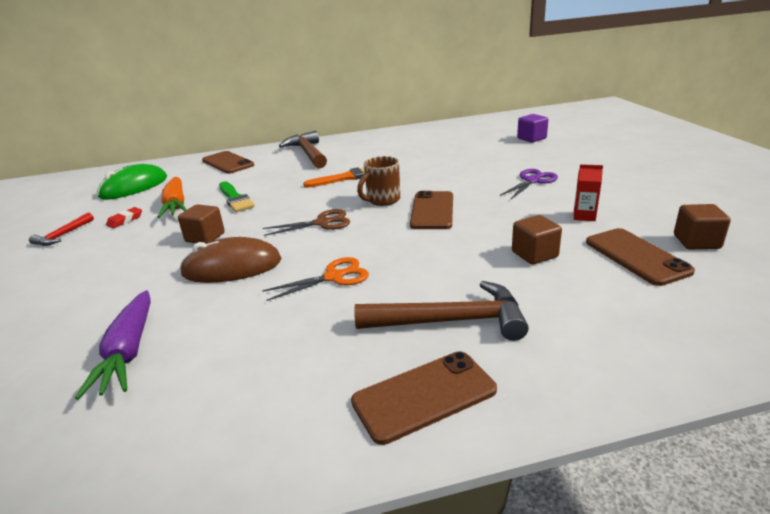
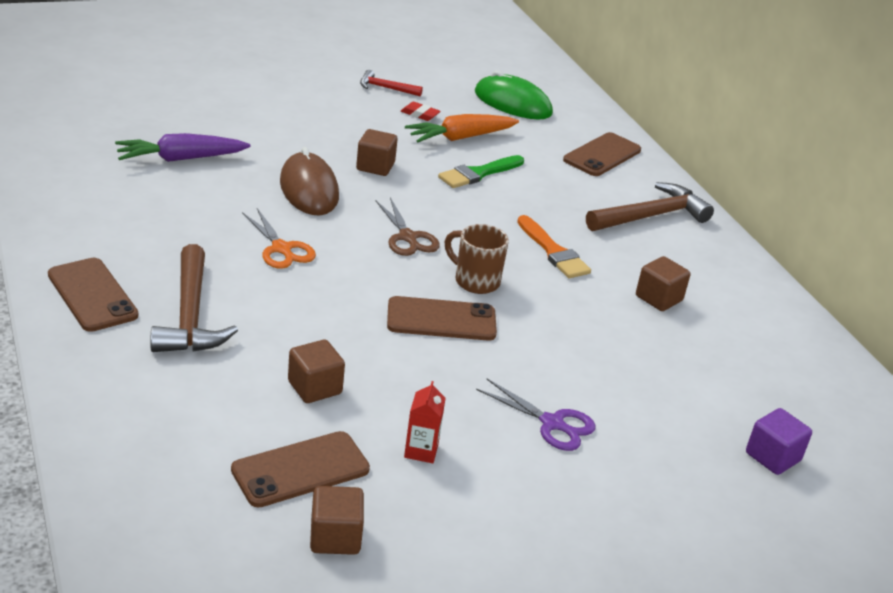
camera: 75 degrees right, 5 degrees up
none -> brown cube [636,256,690,311]

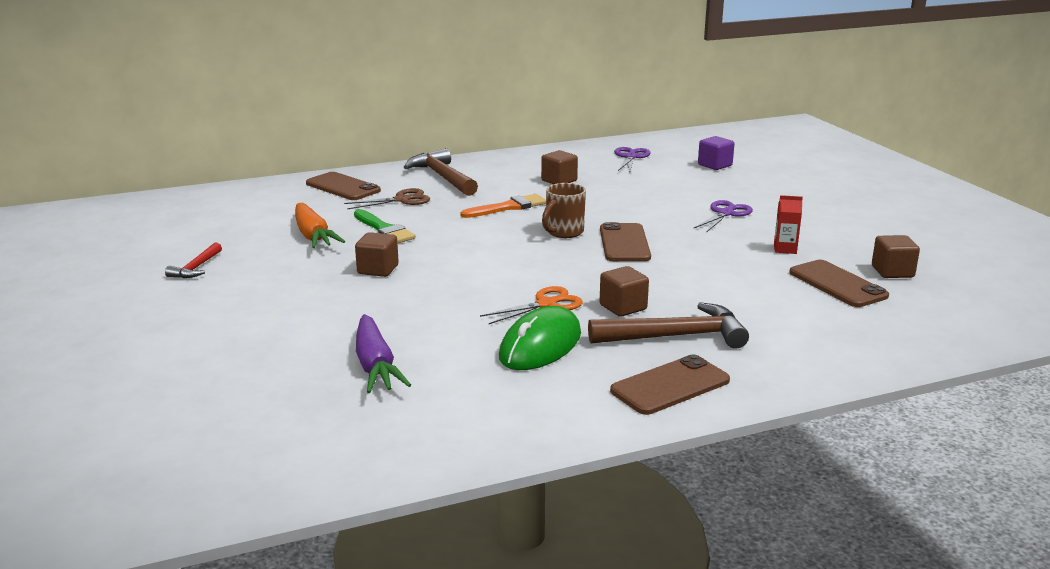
camera: 85 degrees left, 10 degrees down
brown mouse [280,147,339,215] -> none
brown cube [288,340,345,403] -> brown cube moved to [599,266,649,317]
brown scissors [376,198,440,256] -> brown scissors moved to [344,188,430,209]
red eraser [401,102,441,121] -> none
green mouse [475,70,553,120] -> green mouse moved to [499,306,581,370]
none -> purple scissors [614,147,651,172]

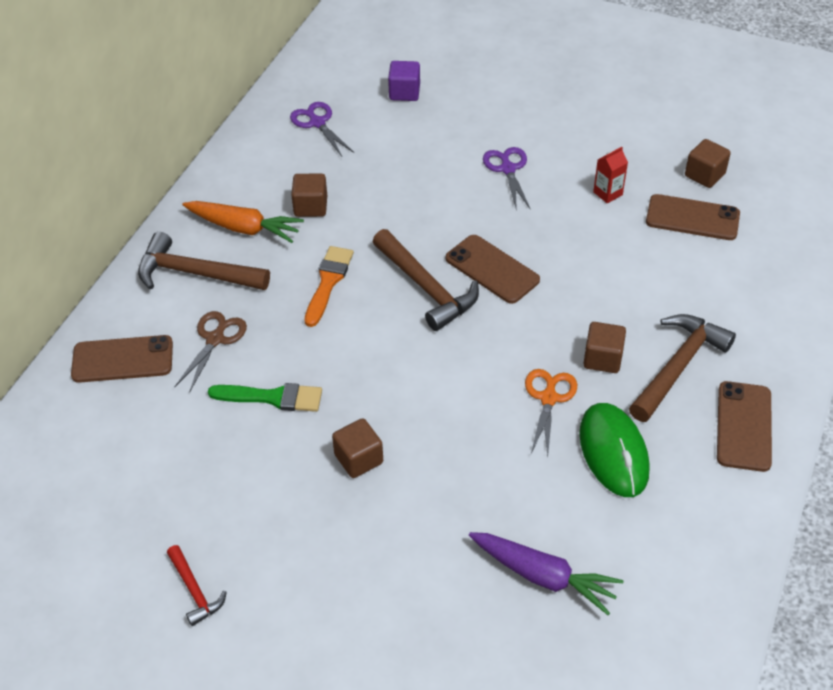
camera: 45 degrees left, 25 degrees up
orange carrot [295,203,345,248] -> orange carrot moved to [182,201,304,243]
brown mug [542,183,586,238] -> brown hammer [373,229,479,331]

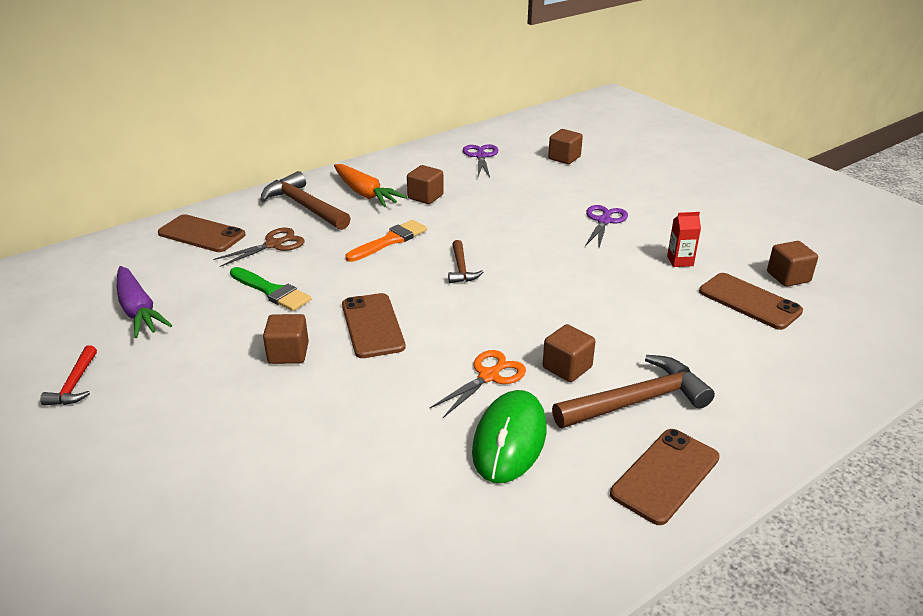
camera: 30 degrees right, 15 degrees down
brown hammer [373,229,479,331] -> brown hammer [448,240,483,283], size x0.54
purple cube [388,61,420,101] -> brown cube [548,129,583,164]
brown phone [446,235,540,304] -> brown phone moved to [342,293,406,358]
purple carrot [469,532,624,615] -> purple carrot moved to [116,266,172,338]

